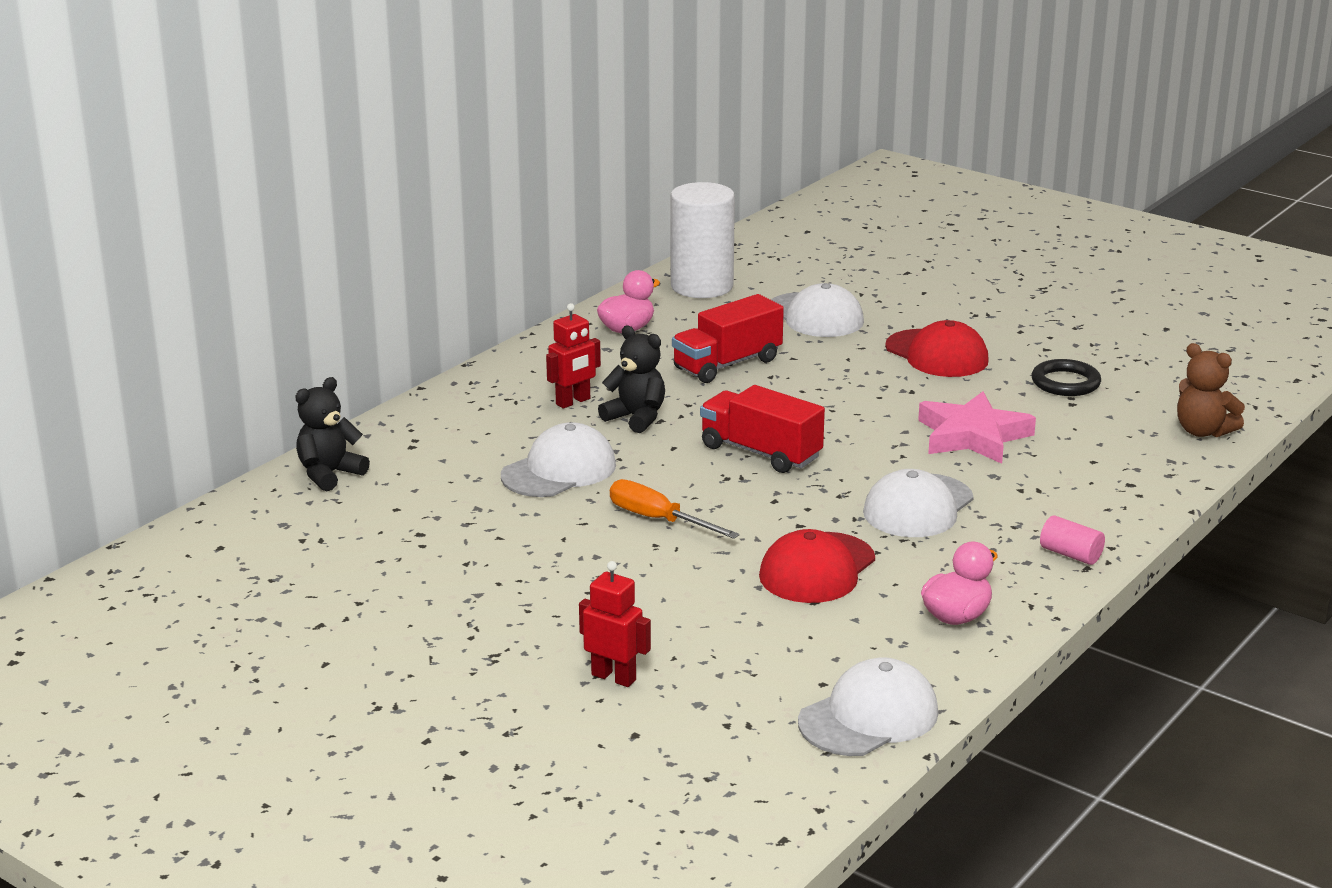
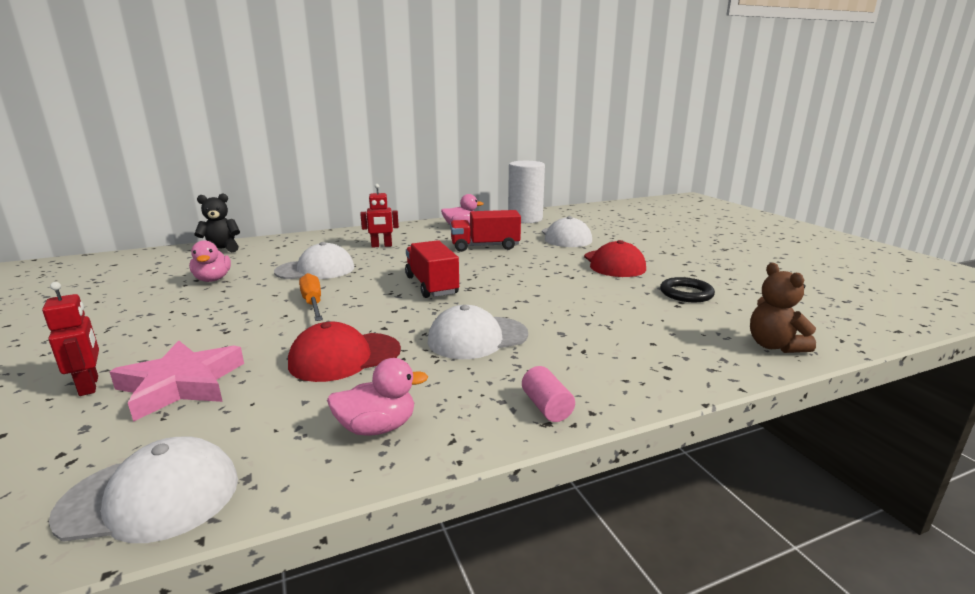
camera: 30 degrees right, 5 degrees down
black teddy bear [598,326,665,433] -> none
pink star [918,391,1036,464] -> pink star moved to [110,340,244,422]
none -> pink duck [189,240,231,282]

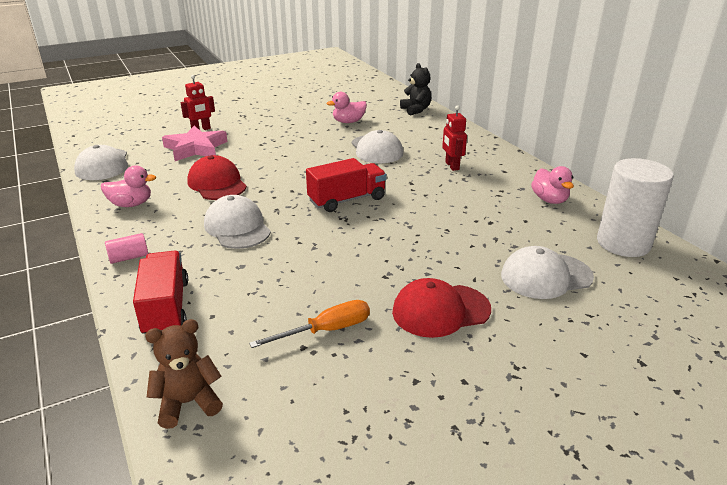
camera: 85 degrees right, 10 degrees up
orange screwdriver [299,273,323,321] -> orange screwdriver moved to [249,300,370,348]
pink duck [327,358,428,436] -> pink duck turned 75 degrees counterclockwise [101,165,156,207]
red truck [450,210,521,252] -> red truck moved to [133,251,188,334]
black ring [660,277,715,302] -> none

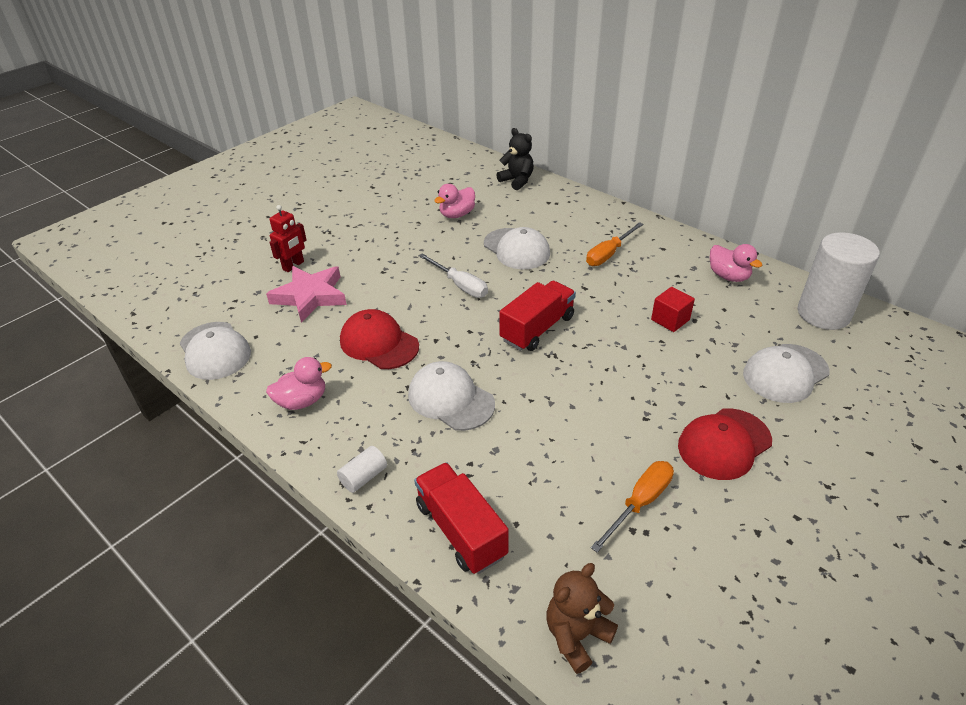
camera: 20 degrees left, 10 degrees up
pink cylinder [105,233,148,264] -> white cylinder [337,446,387,493]
red robot [442,105,467,171] -> orange screwdriver [586,222,643,266]
none -> white screwdriver [419,253,488,298]
none -> red cube [651,287,695,332]

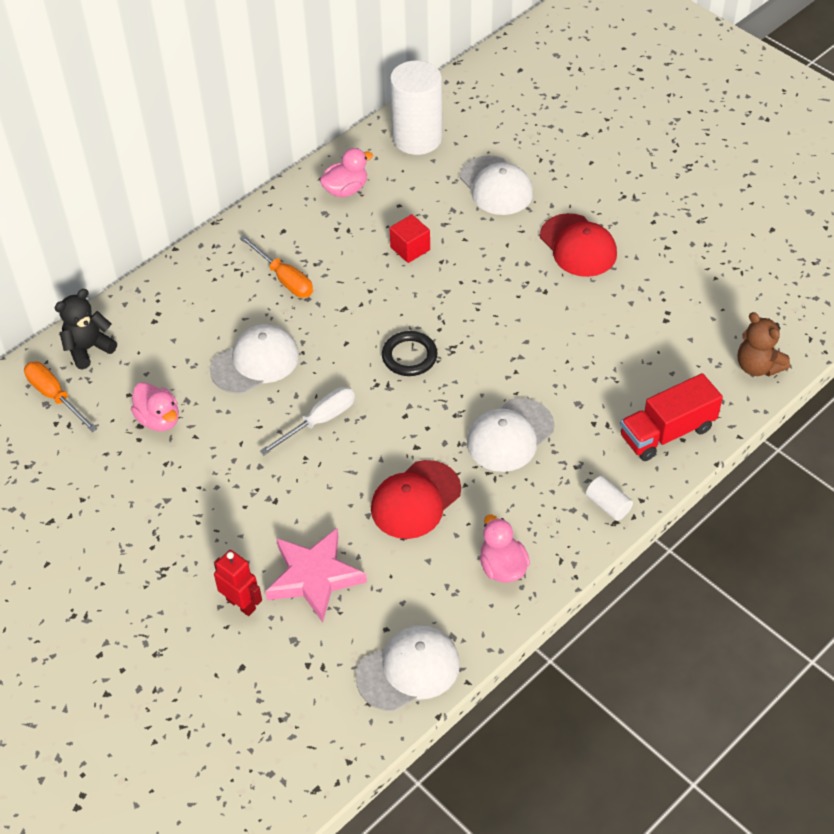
camera: 85 degrees left, 10 degrees up
red truck [499,281,576,351] -> black ring [382,331,438,376]
orange screwdriver [591,461,674,553] -> orange screwdriver moved to [24,362,98,432]

